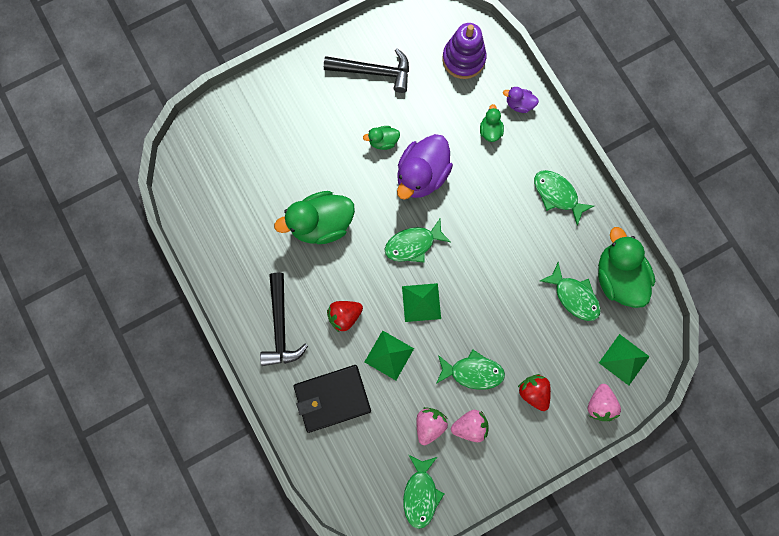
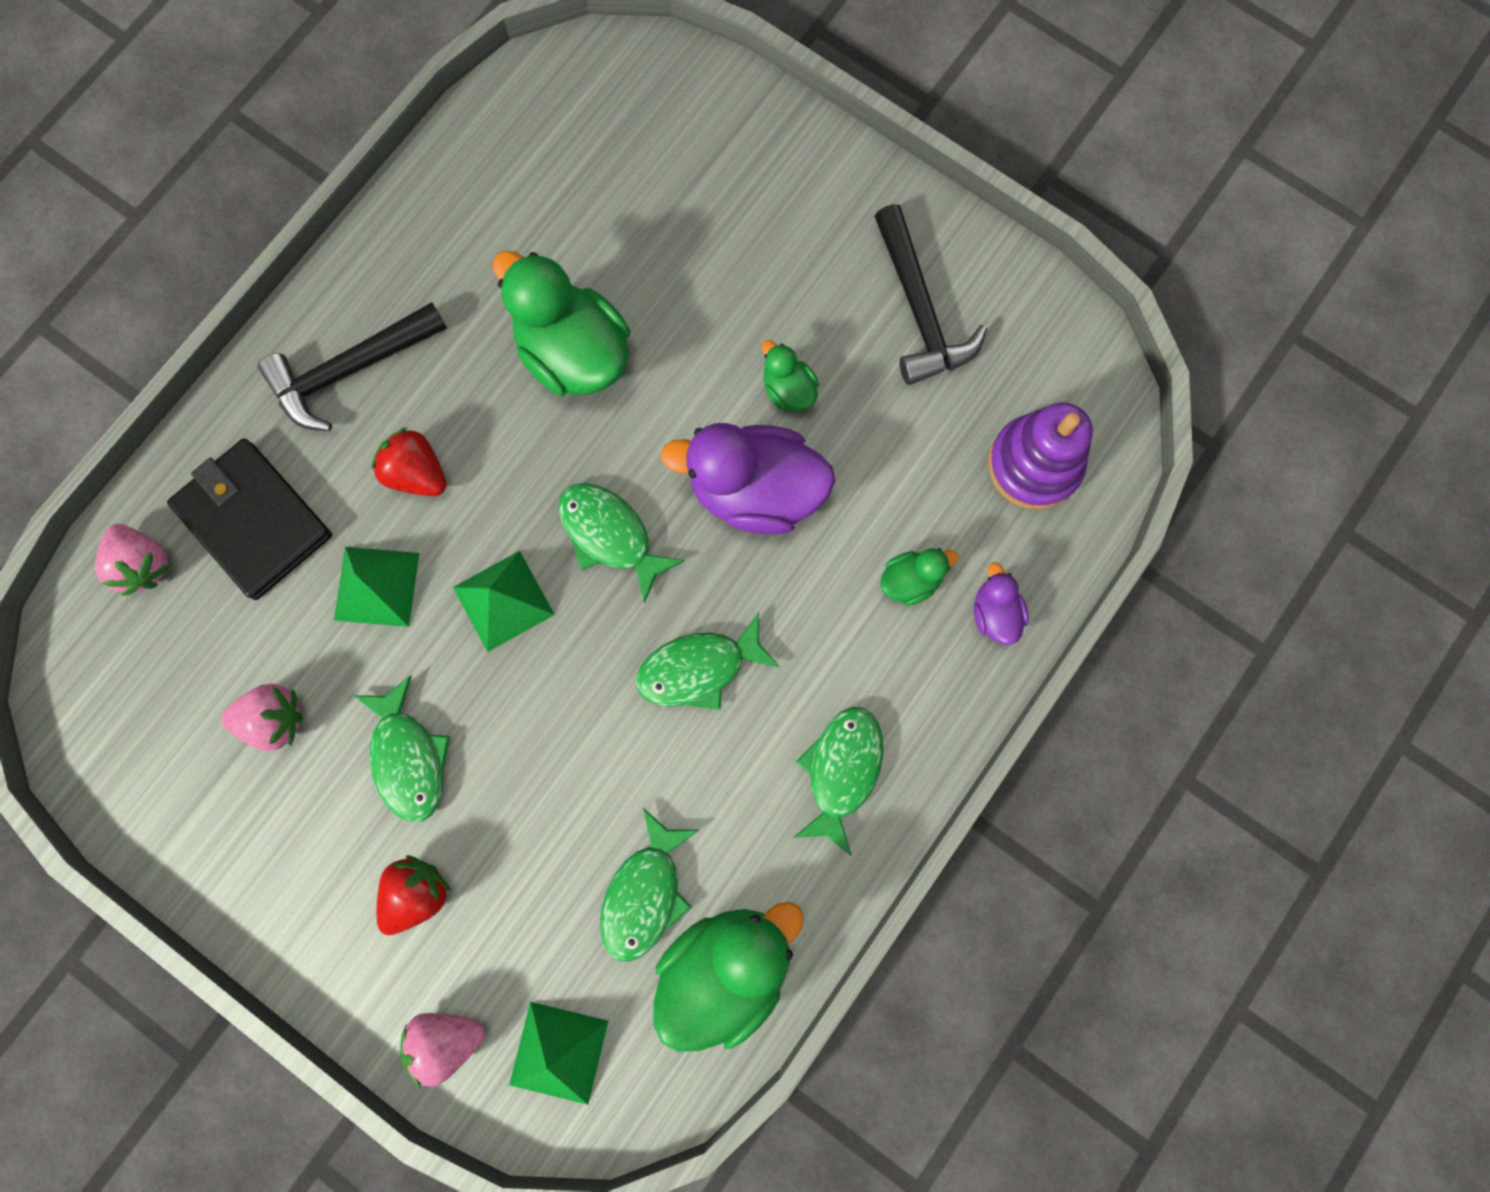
camera: 65 degrees right, 0 degrees up
green fish [403,455,444,529] -> green fish moved to [636,612,780,710]
pink strawberry [451,410,489,442] -> pink strawberry moved to [95,524,170,596]

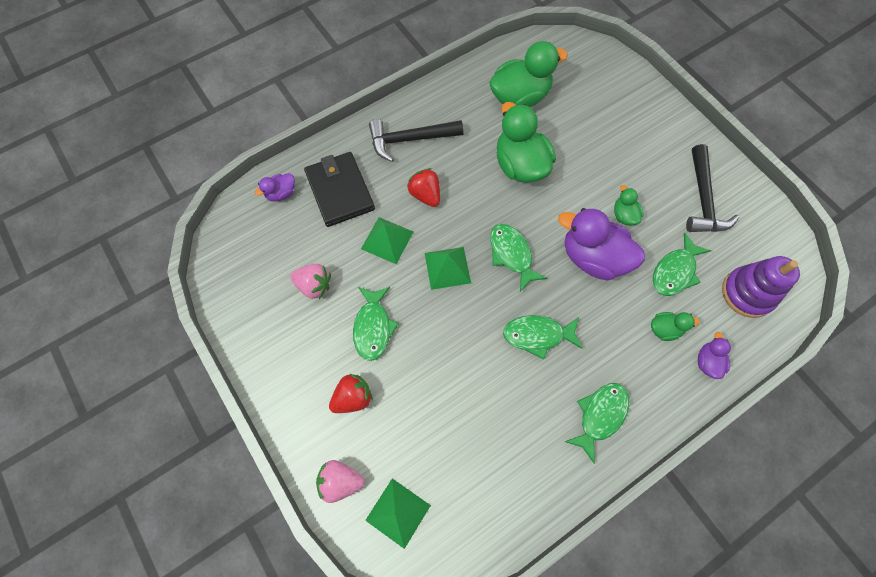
camera: 20 degrees right, 10 degrees down
pink strawberry [95,524,170,596] -> purple duck [255,173,295,202]
green fish [600,808,699,962] -> green fish moved to [653,232,711,296]
green duck [654,902,804,1052] -> green duck moved to [489,41,568,107]

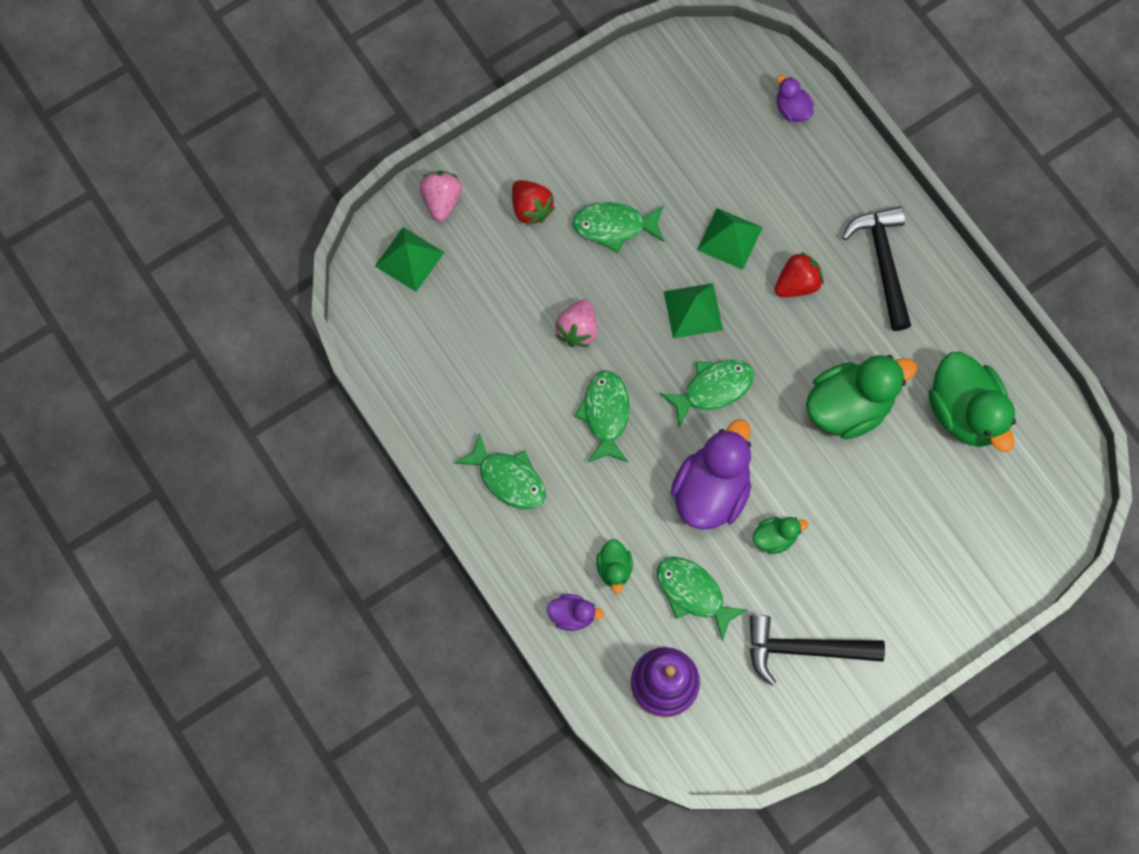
camera: 90 degrees right, 5 degrees up
pink strawberry [290,264,331,299] -> pink strawberry moved to [555,299,598,347]
black wallet [304,152,375,227] -> none

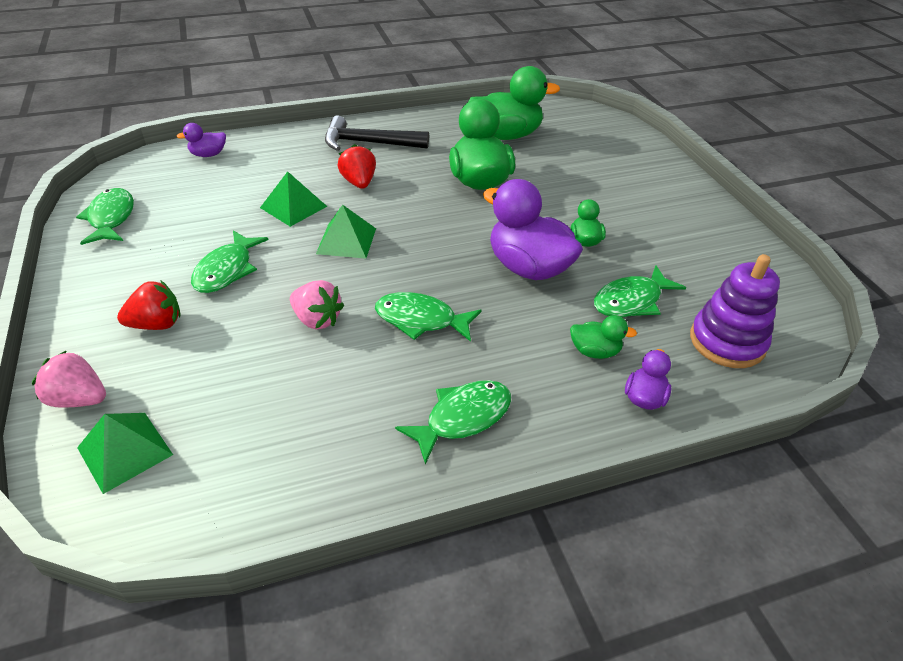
camera: 75 degrees left, 30 degrees down
green fish [660,360,754,427] -> green fish moved to [76,188,134,245]
black hammer [750,615,885,686] -> none

